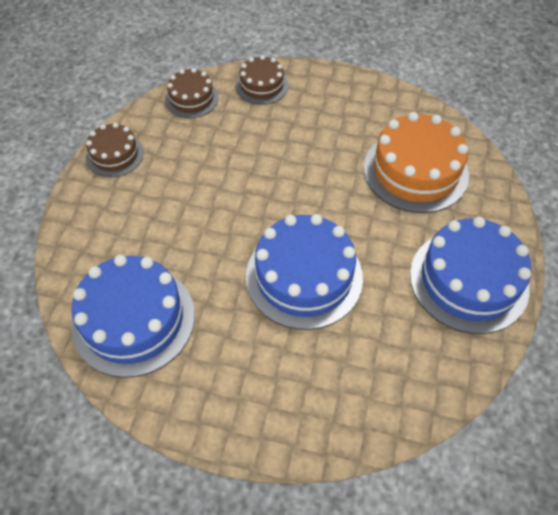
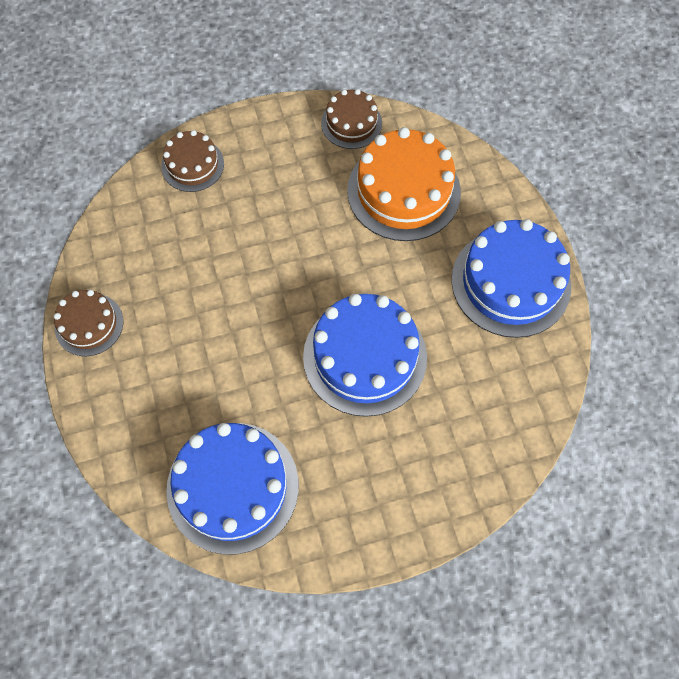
camera: 30 degrees left, 10 degrees up
brown cake [165,68,219,118] -> brown cake moved to [321,89,382,149]

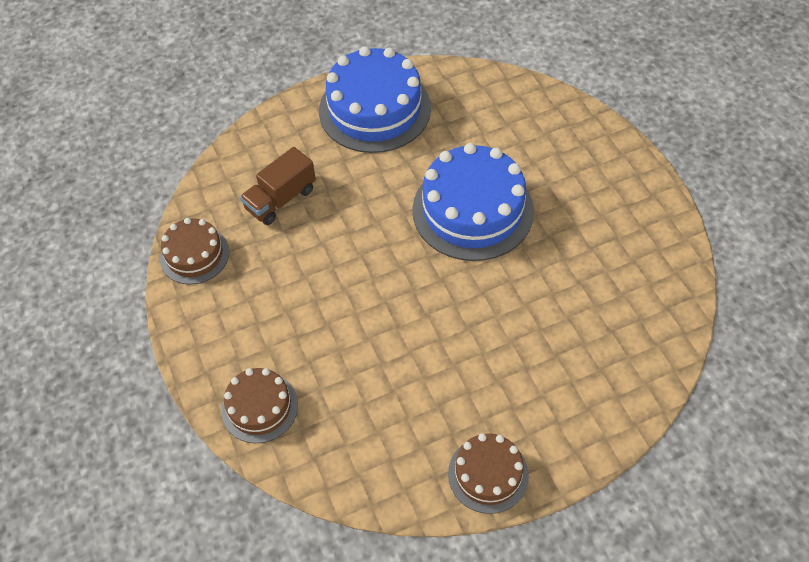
camera: 95 degrees left, 10 degrees down
blue cake [166,423,299,555] -> none
orange cake [347,127,461,241] -> brown truck [240,147,316,225]

